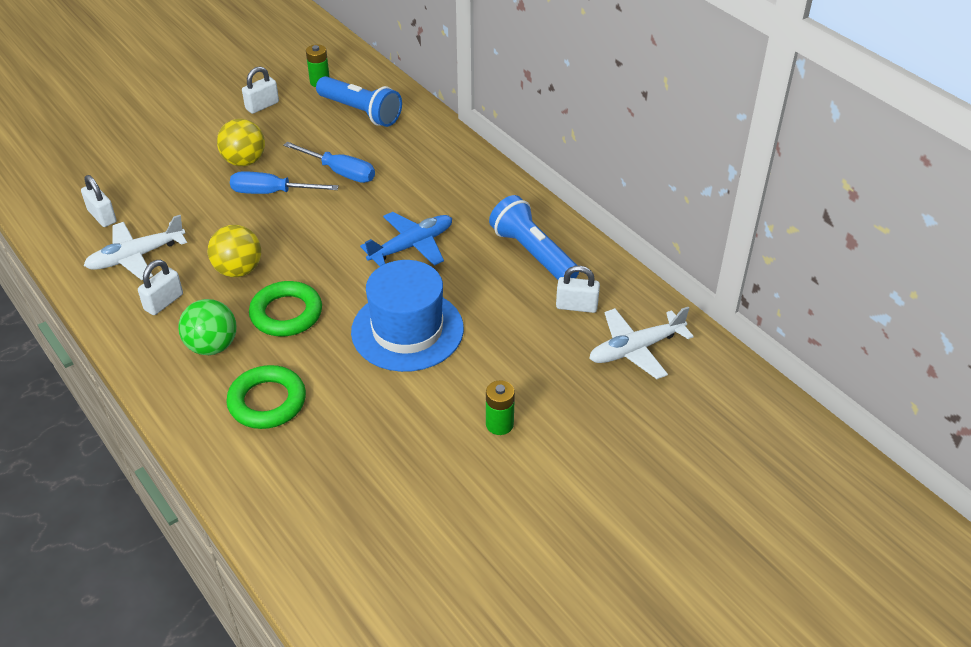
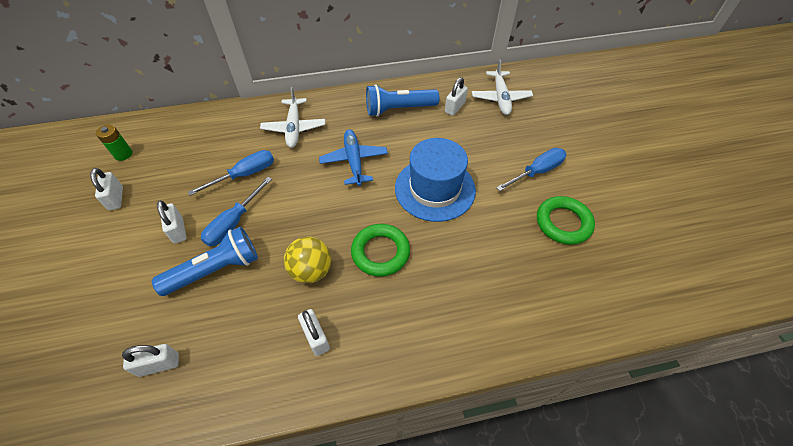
camera: 65 degrees left, 10 degrees up
white plane [84,215,187,280] -> white plane moved to [260,87,325,148]
green ball [178,299,237,355] -> none
yellow ball [217,119,265,166] -> white padlock [157,200,187,244]
green ring [226,365,306,429] -> green ring moved to [537,196,595,245]
blue flashlight [316,76,402,127] -> blue flashlight moved to [152,226,258,296]
green battery [486,380,515,435] -> blue screwdriver [496,148,566,191]

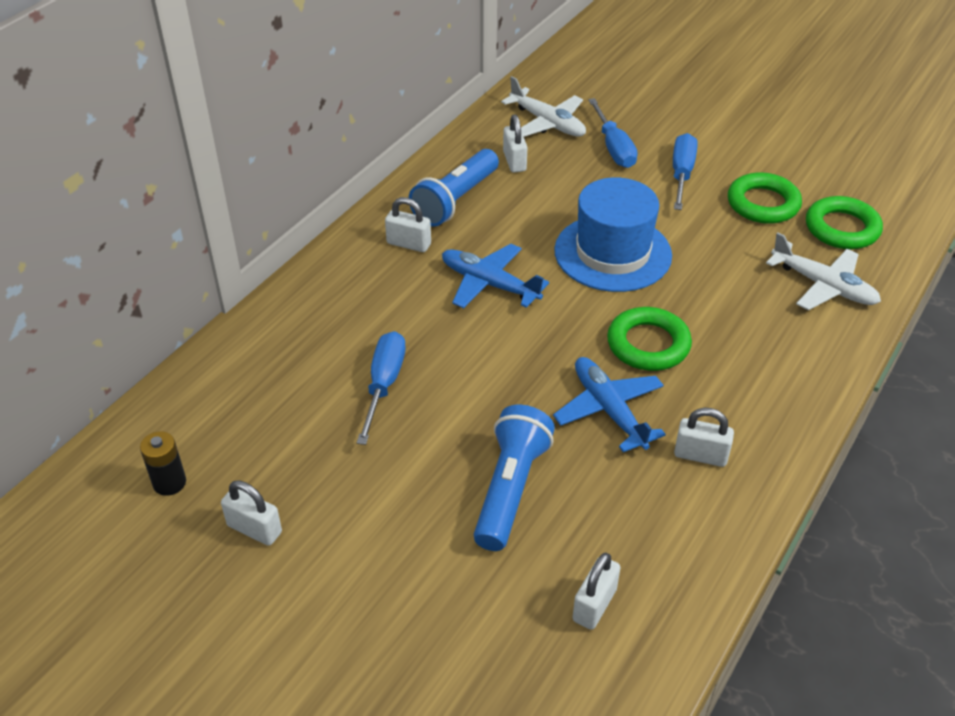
camera: 45 degrees left, 10 degrees down
green battery [96,125,133,161] -> black battery [140,431,186,496]
white padlock [157,200,187,244] -> white padlock moved to [385,197,431,252]
blue screwdriver [201,177,272,247] -> blue screwdriver moved to [588,98,638,168]
white plane [260,87,325,148] -> white plane moved to [766,232,881,310]
yellow ball [284,237,331,283] -> blue plane [553,357,666,452]
none -> green ring [806,196,883,249]

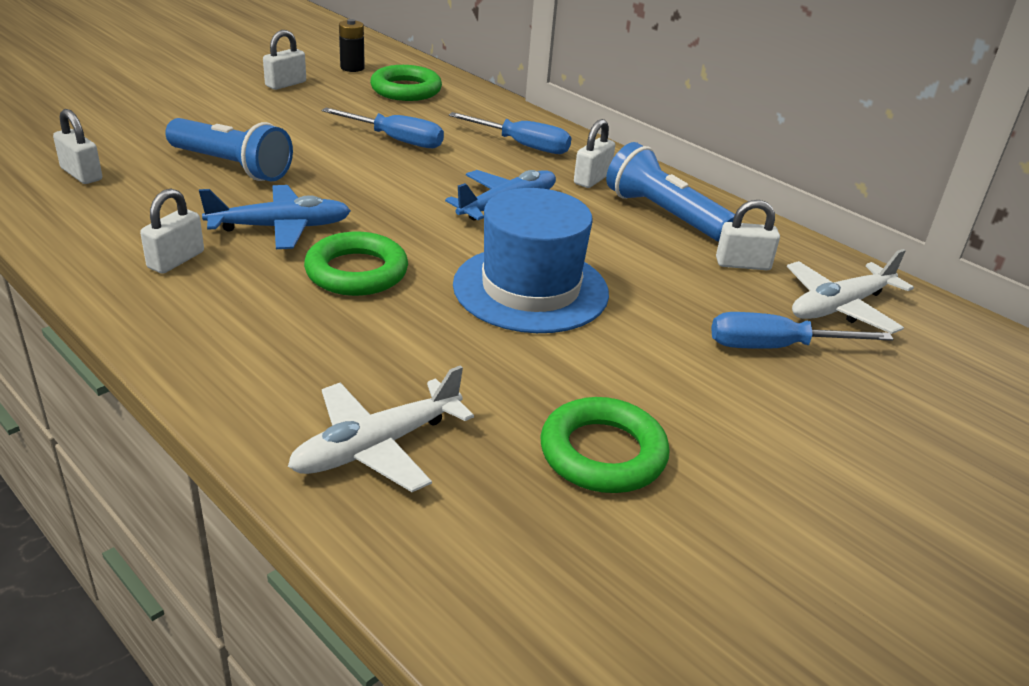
camera: 100 degrees right, 10 degrees down
blue screwdriver [673,133,697,210] -> blue screwdriver moved to [449,112,572,154]
green ring [806,196,883,249] -> green ring moved to [370,65,442,101]

